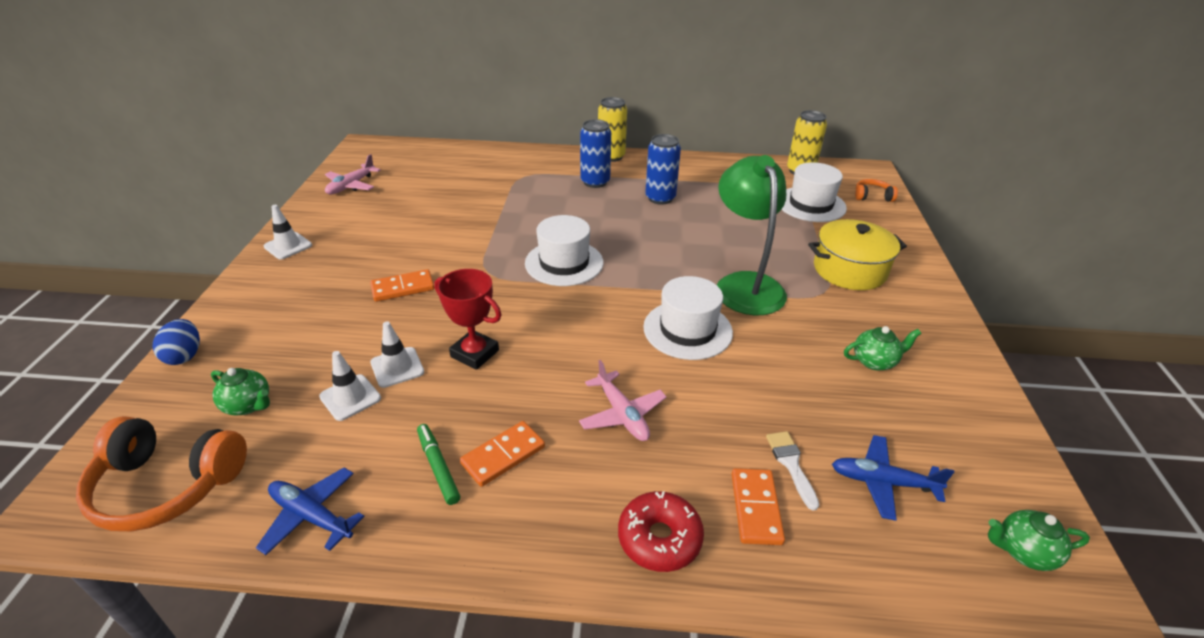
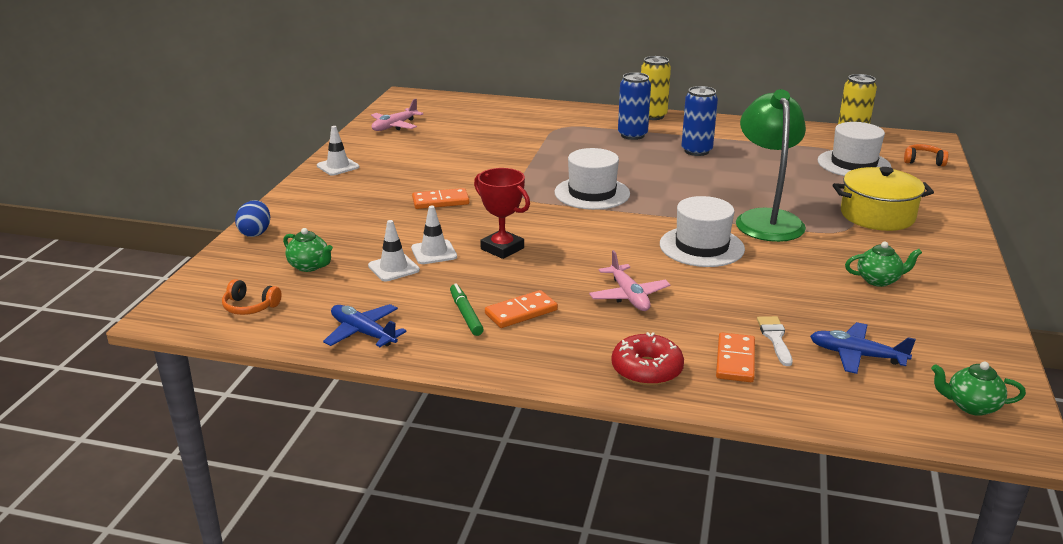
camera: 10 degrees right, 10 degrees down
orange headphones [76,416,247,531] -> orange headphones [222,279,282,315], size x0.49

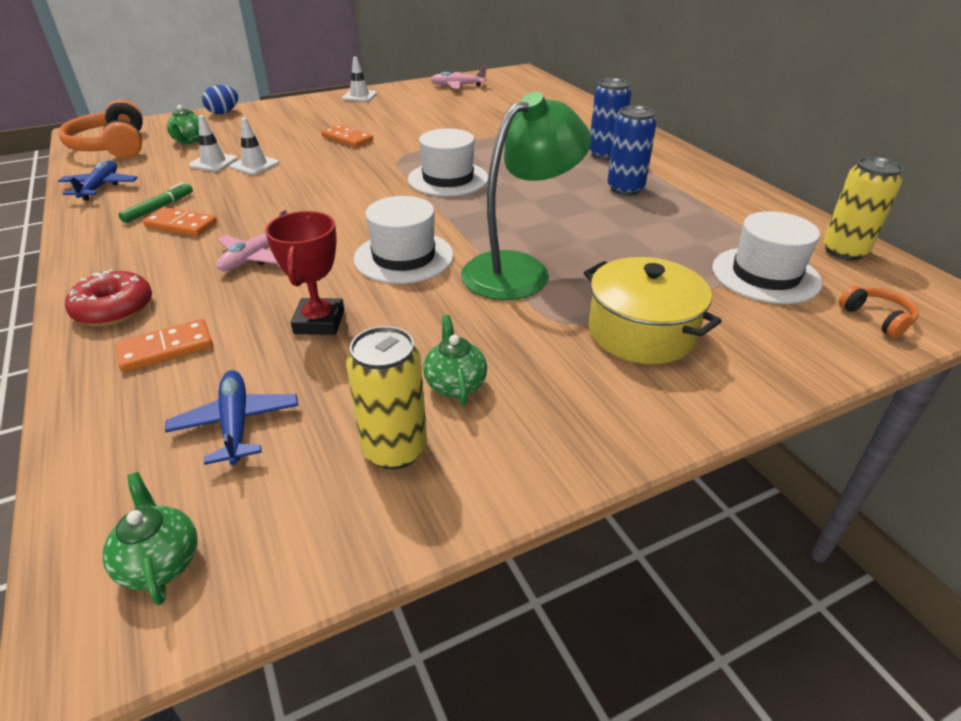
camera: 50 degrees right, 10 degrees up
orange headphones [222,279,282,315] -> orange headphones [58,100,143,158], size x2.03
red trophy [474,168,530,259] -> red trophy moved to [265,211,344,335]
yellow can [641,56,671,120] -> yellow can moved to [346,326,427,469]
white brush [757,316,792,366] -> none
green teapot [845,242,922,287] -> green teapot turned 150 degrees counterclockwise [423,315,487,405]

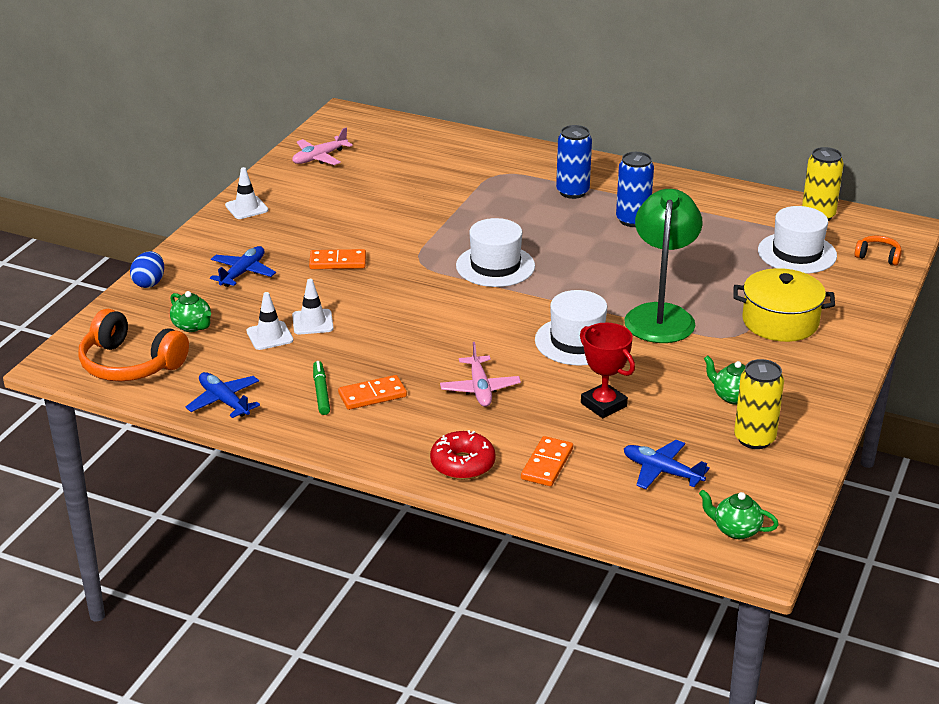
camera: 40 degrees left, 5 degrees down
none -> blue plane [210,246,276,287]

